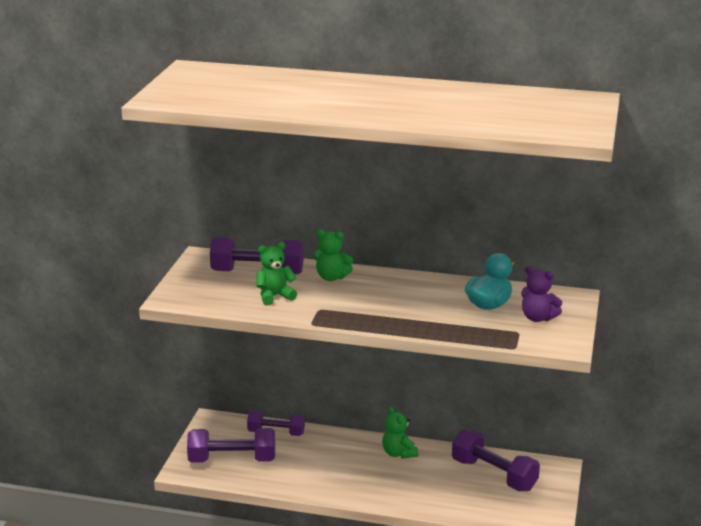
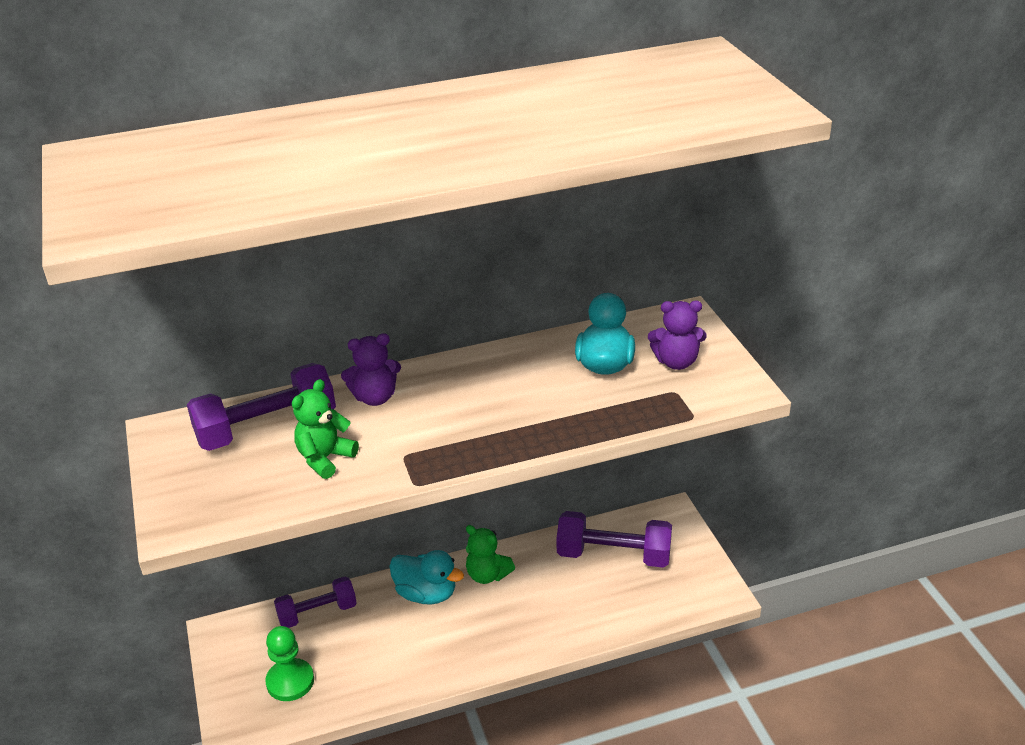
camera: 30 degrees left, 10 degrees up
purple dumbbell [187,428,275,463] -> green pawn [265,626,314,701]
green teddy bear [314,229,353,281] -> purple teddy bear [341,333,401,406]
none -> turquoise duck [389,550,464,605]

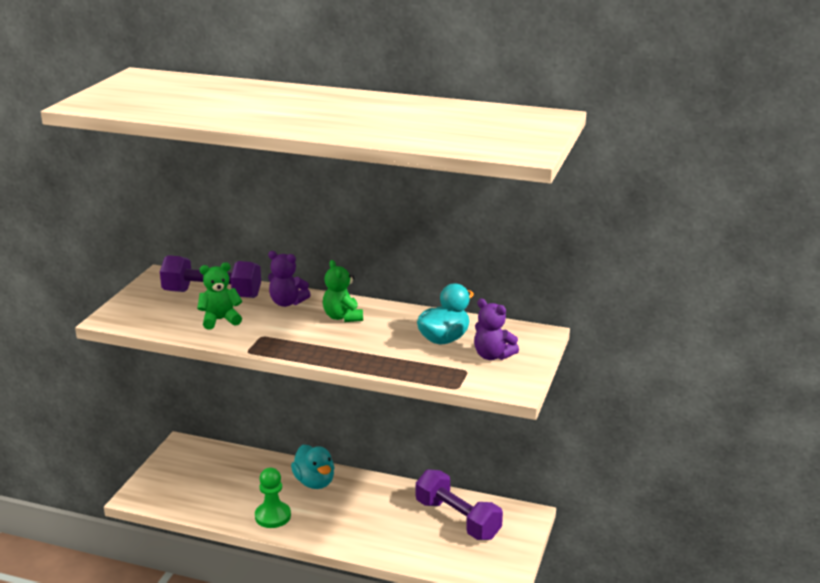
camera: 35 degrees right, 10 degrees down
green pawn [265,626,314,701] -> green pawn moved to [255,468,291,528]
purple dumbbell [274,577,357,628] -> none
green teddy bear [466,525,515,584] -> green teddy bear moved to [323,260,363,322]

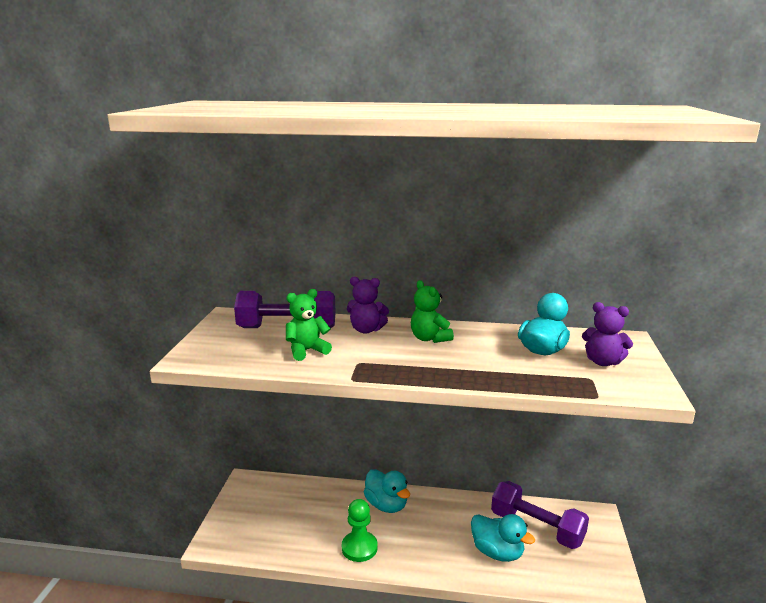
camera: 10 degrees left, 5 degrees down
none -> turquoise duck [471,514,535,562]

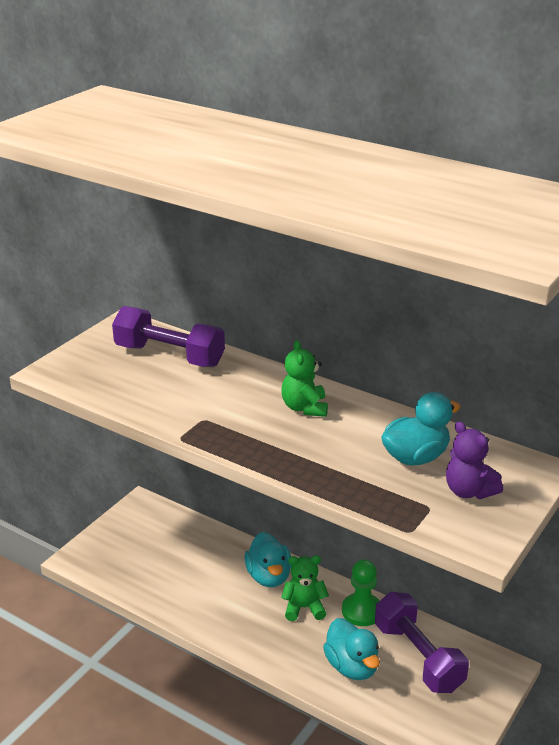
camera: 25 degrees right, 10 degrees up
green teddy bear [286,289,332,361] -> green teddy bear moved to [281,555,329,621]
green pawn [342,499,378,562] -> green pawn moved to [342,559,380,626]
purple teddy bear [347,276,389,334] -> none

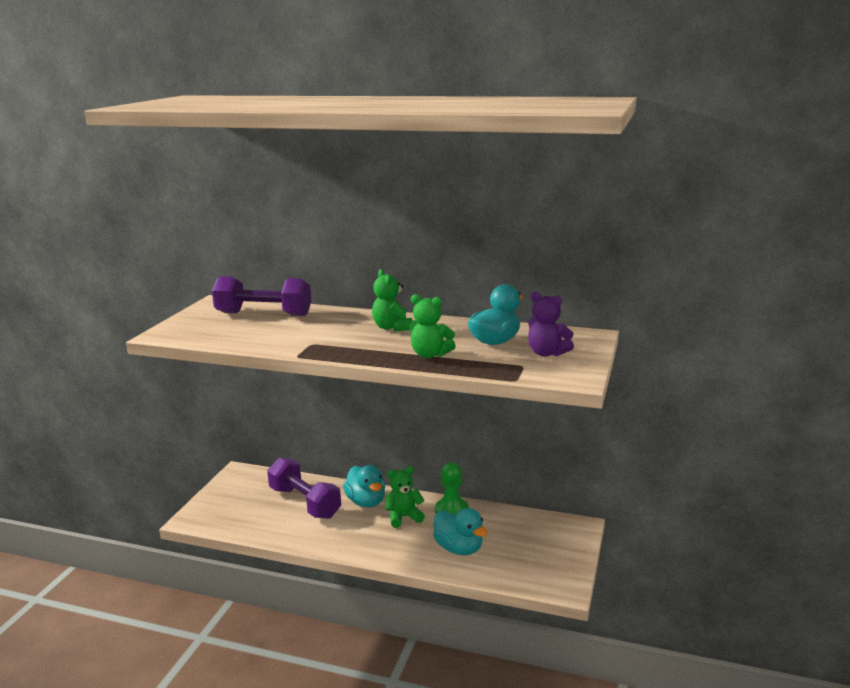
camera: 15 degrees left, 10 degrees down
purple dumbbell [375,592,469,693] -> purple dumbbell moved to [267,458,341,519]
none -> green teddy bear [410,294,456,358]

